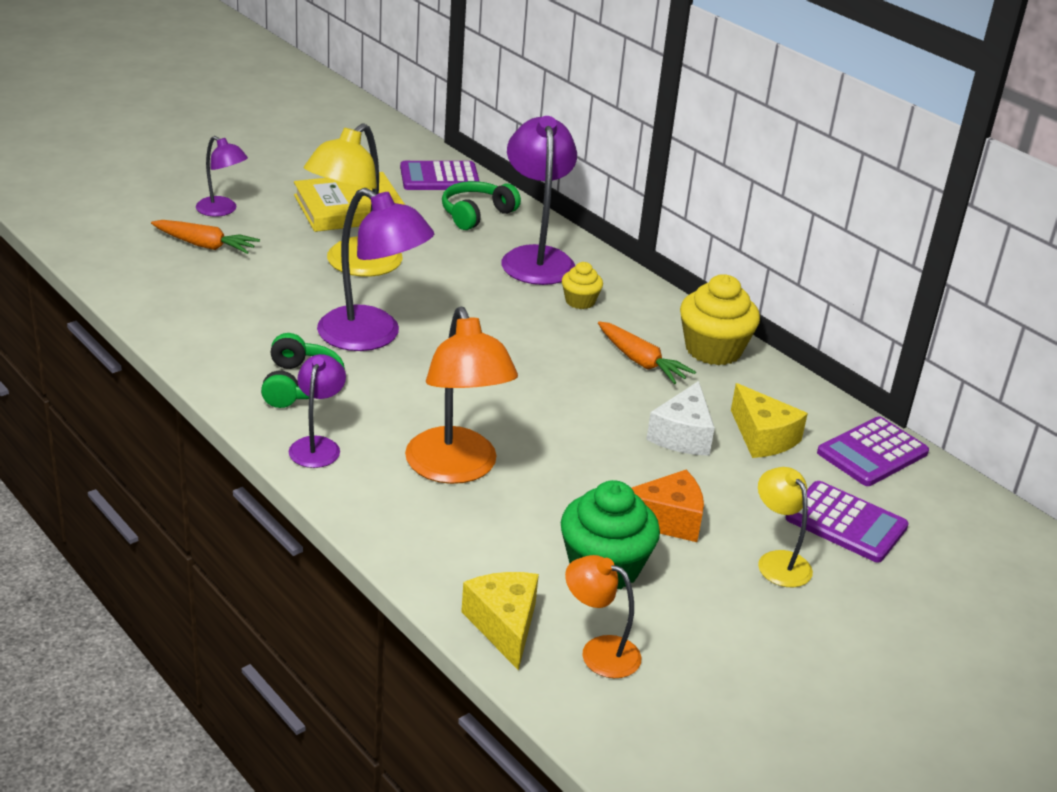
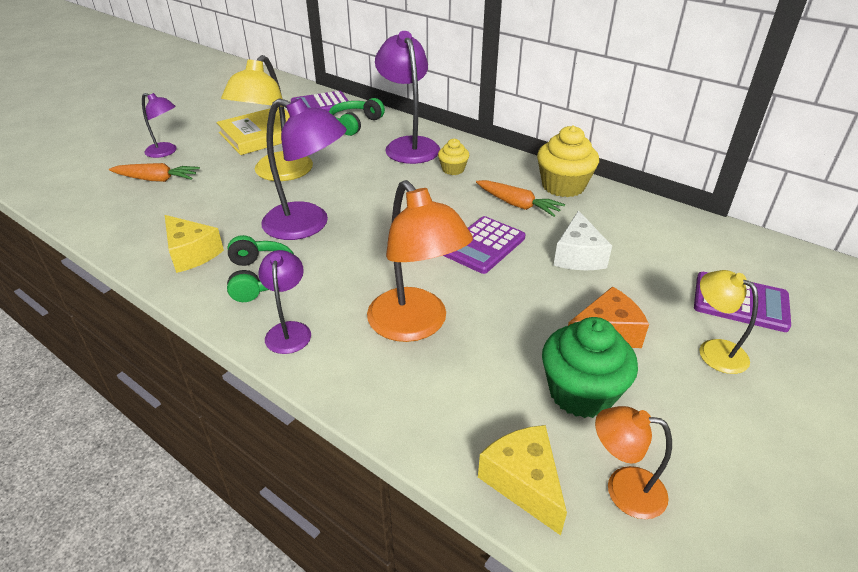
camera: 10 degrees left, 5 degrees up
yellow cheese [731,383,808,458] -> yellow cheese moved to [165,215,224,273]
purple calculator [817,416,929,486] -> purple calculator moved to [443,216,525,274]

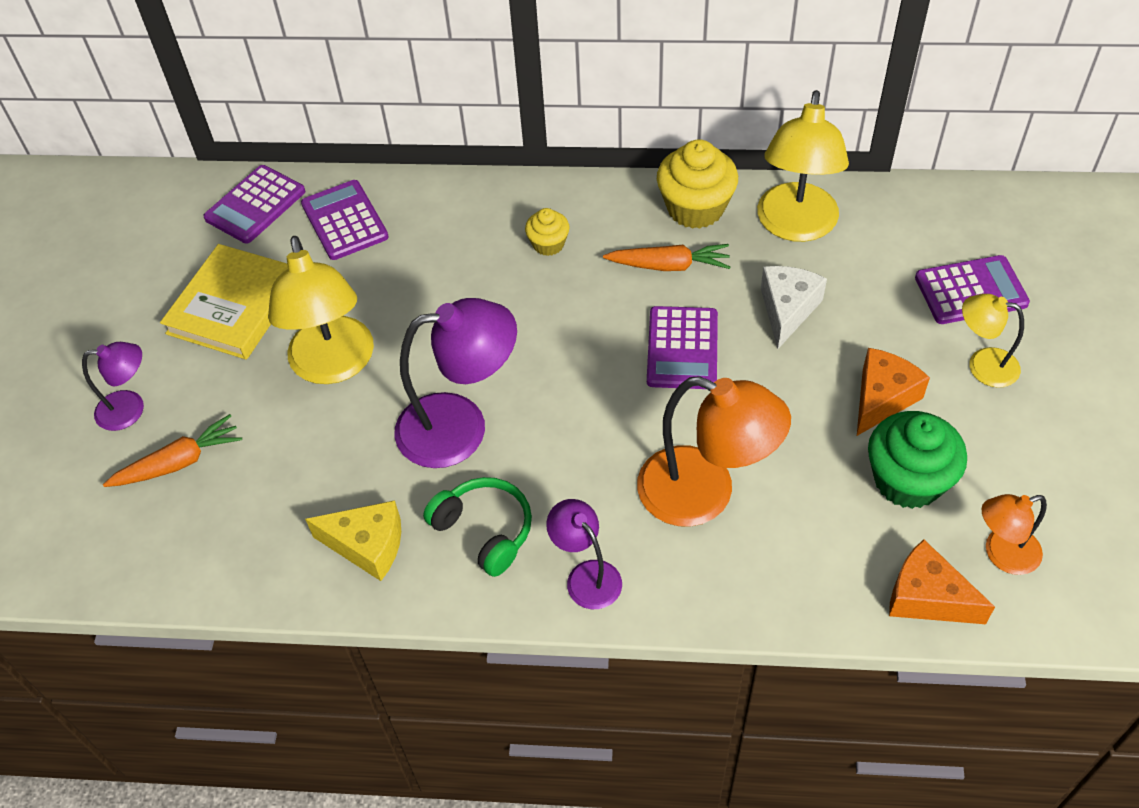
camera: 30 degrees left, 15 degrees up
green headphones [329,98,385,136] -> purple calculator [301,180,389,260]
purple lamp [375,31,440,164] -> none
yellow cheese [478,425,567,535] -> orange cheese [889,539,995,624]
white cheese [553,210,612,270] -> white cheese turned 135 degrees counterclockwise [761,266,827,349]
none -> yellow lamp [757,90,849,242]

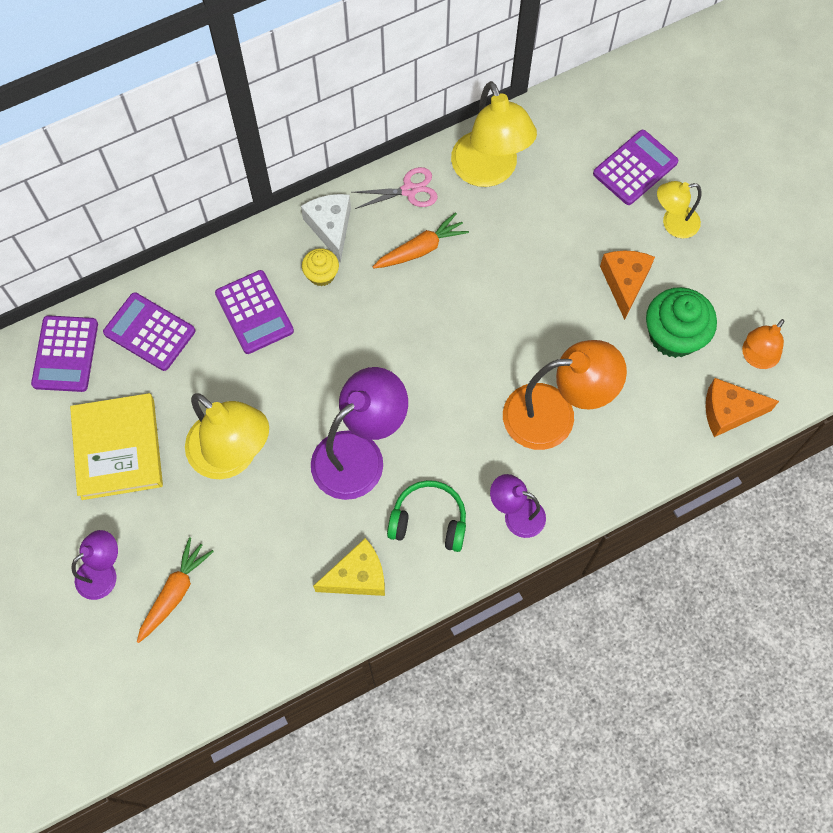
camera: 35 degrees left, 15 degrees up
purple calculator [647,306,718,389] -> purple calculator moved to [215,270,294,354]
yellow cupcake [657,139,738,229] -> pink scissors [351,167,438,209]
white cheese [761,266,827,349] -> white cheese moved to [301,194,351,262]

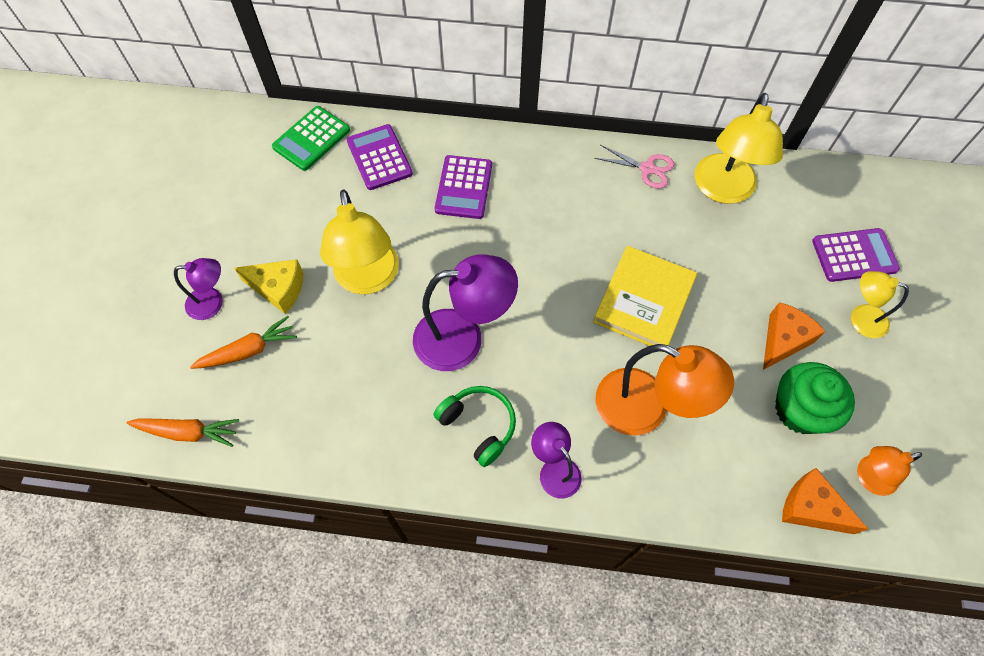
camera: 35 degrees right, 5 degrees down
purple calculator [31,315,98,392] -> green calculator [272,106,350,171]
yellow book [70,393,163,500] -> yellow book moved to [593,246,697,346]
white cheese [301,194,351,262] -> none
yellow cupcake [302,248,339,286] -> none
yellow cheese [313,538,385,596] -> yellow cheese moved to [234,259,303,314]
orange carrot [373,212,469,269] -> orange carrot moved to [127,418,239,447]

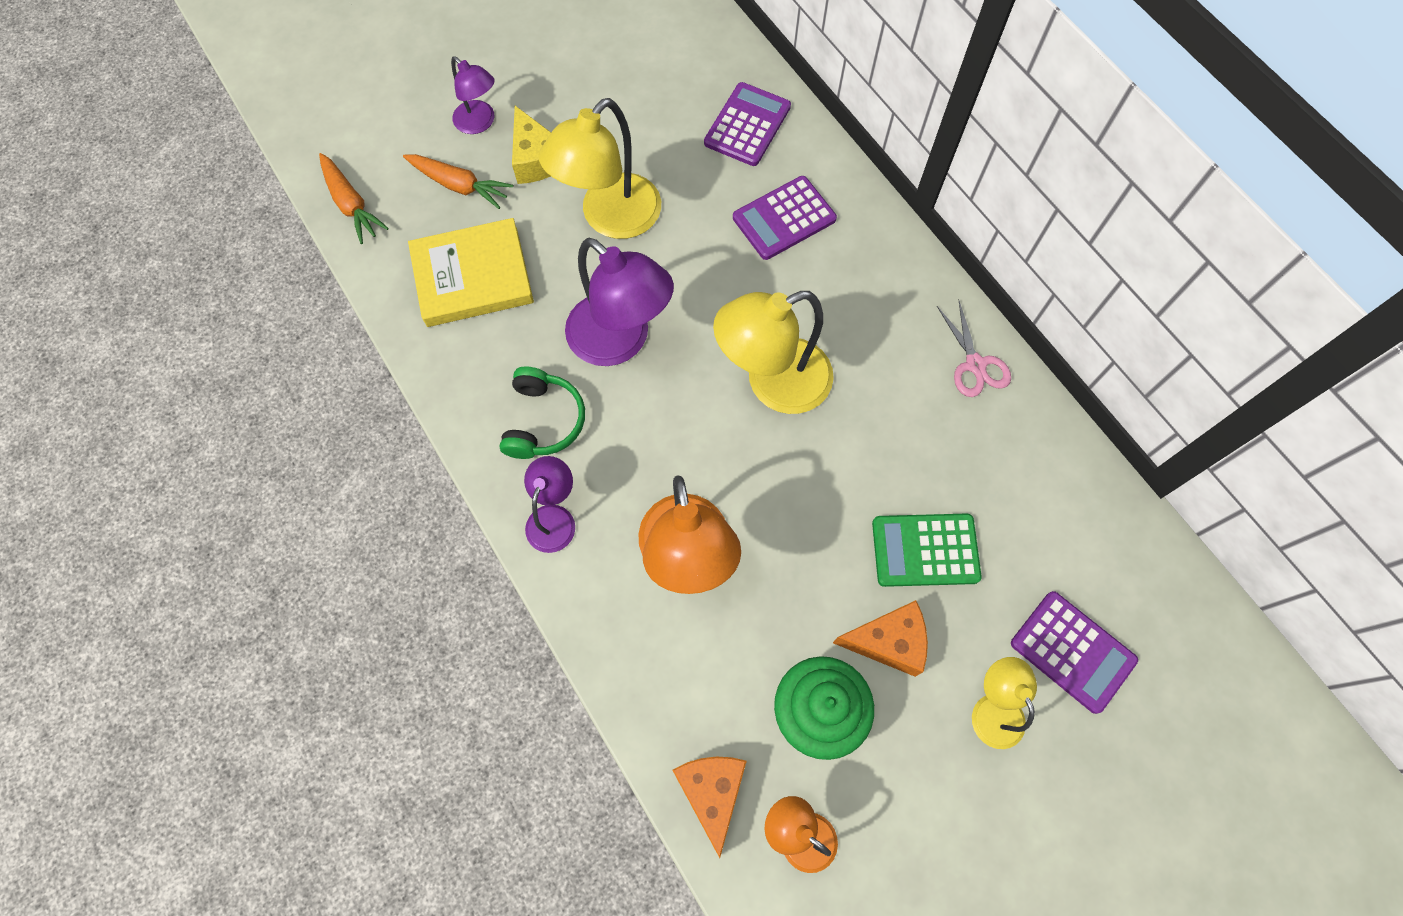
camera: 50 degrees right, 5 degrees up
green calculator [272,106,350,171] -> green calculator moved to [872,514,982,587]
yellow book [593,246,697,346] -> yellow book moved to [408,218,534,327]
yellow lamp [695,93,783,204] -> yellow lamp moved to [713,291,834,414]

